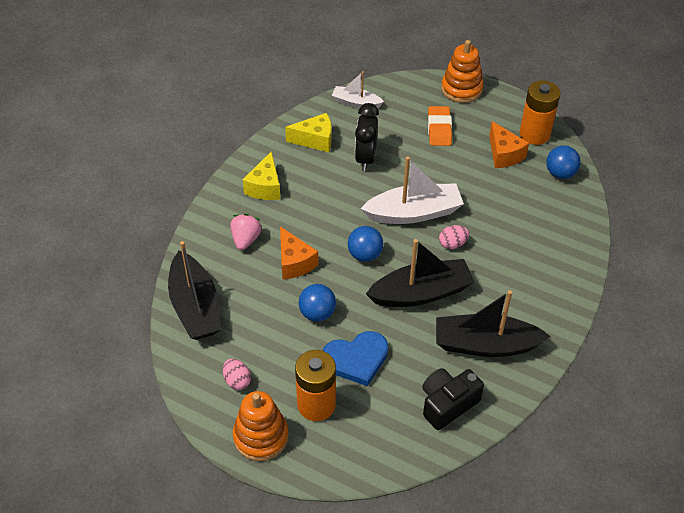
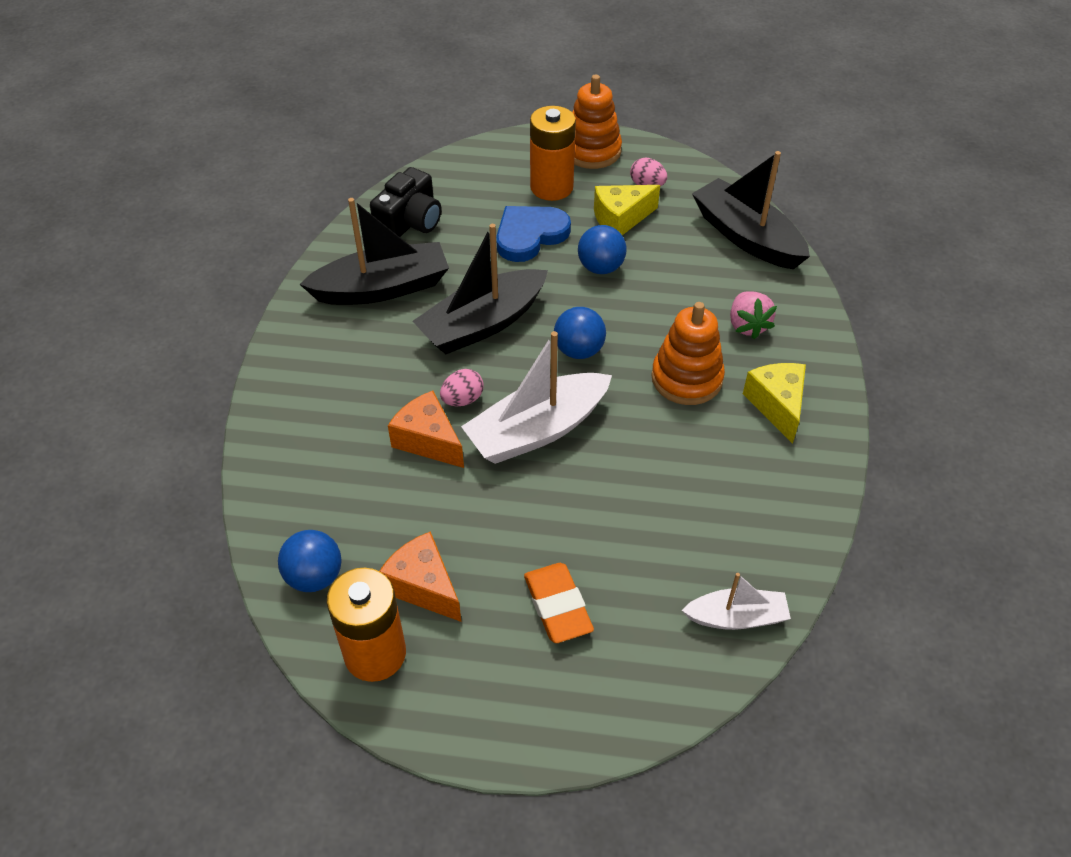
camera: 160 degrees right, 0 degrees up
orange cheese [280,226,319,279] -> orange cheese moved to [388,391,464,468]
yellow cheese [285,113,331,152] -> yellow cheese moved to [594,185,660,235]
black clock [355,103,379,171] -> none
orange stacking toy [441,40,484,103] -> orange stacking toy moved to [651,302,725,405]

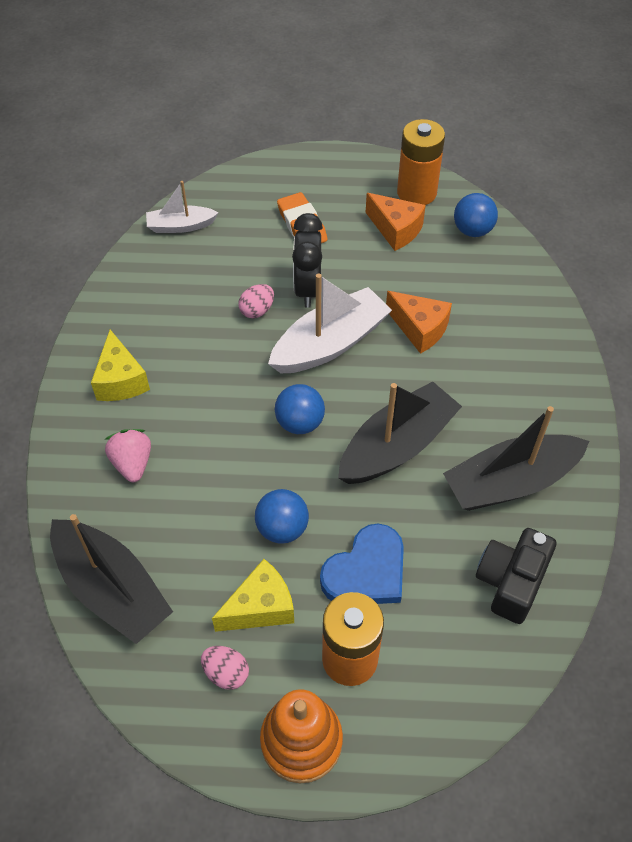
camera: 175 degrees right, 5 degrees up
pink egg [440,369,484,406] -> pink egg moved to [238,284,274,318]
orange stacking toy [651,302,725,405] -> none
none -> black clock [292,213,323,308]

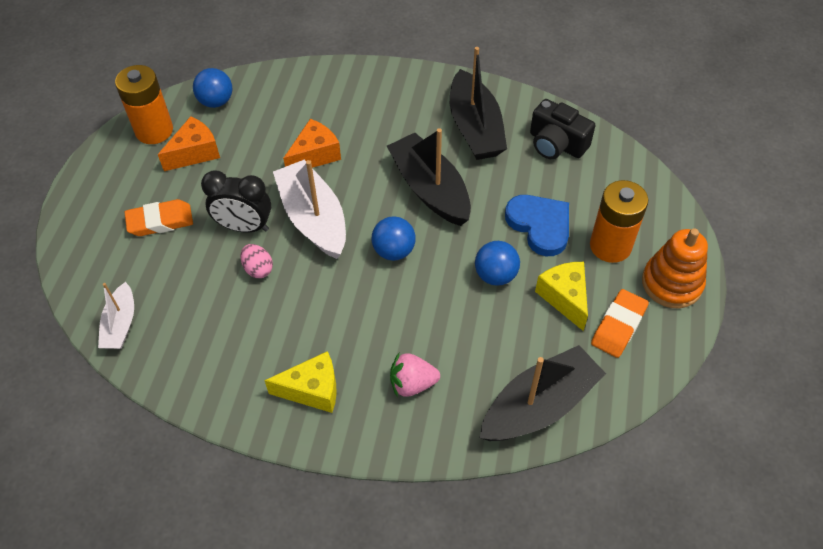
camera: 80 degrees left, 0 degrees up
pink egg [201,646,249,690] -> orange eraser [591,289,649,358]

